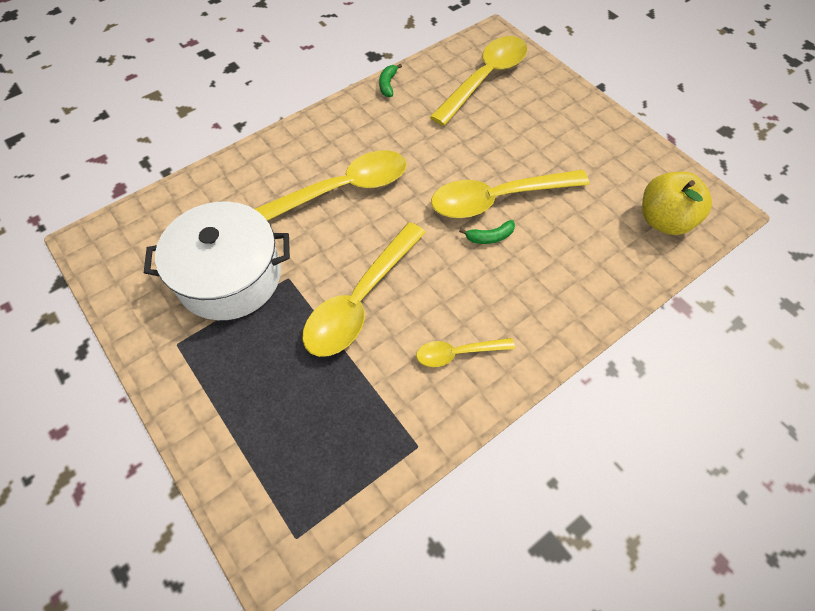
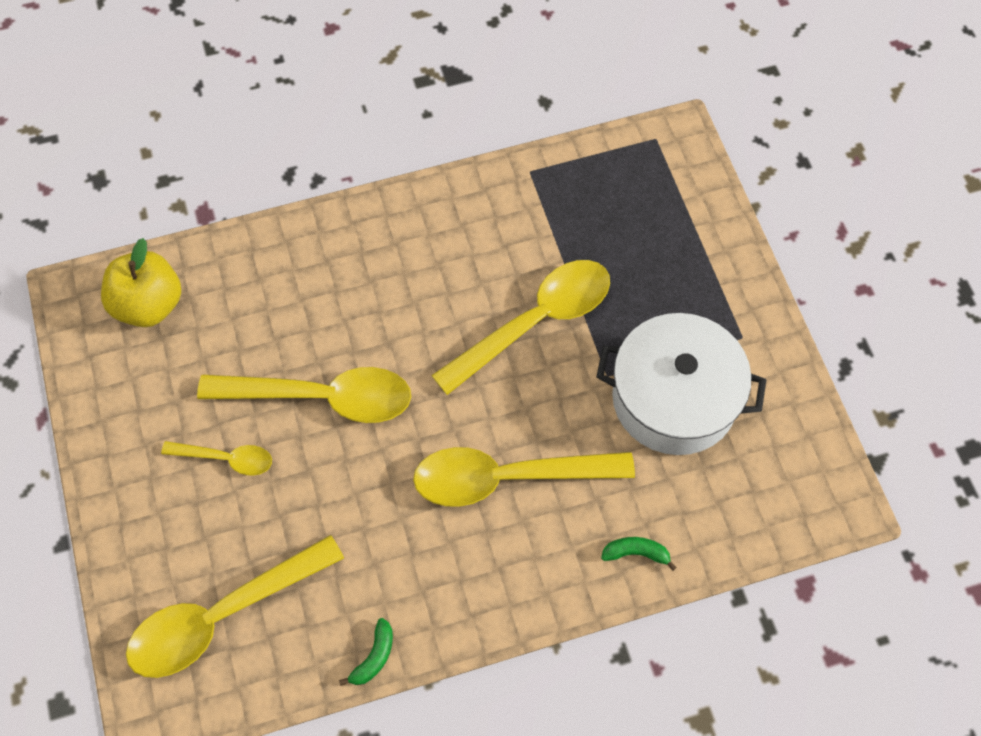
camera: 160 degrees left, 5 degrees up
yellow spoon [416,338,515,367] -> yellow spoon moved to [161,441,272,476]
green banana [459,220,515,244] -> green banana moved to [601,537,677,571]

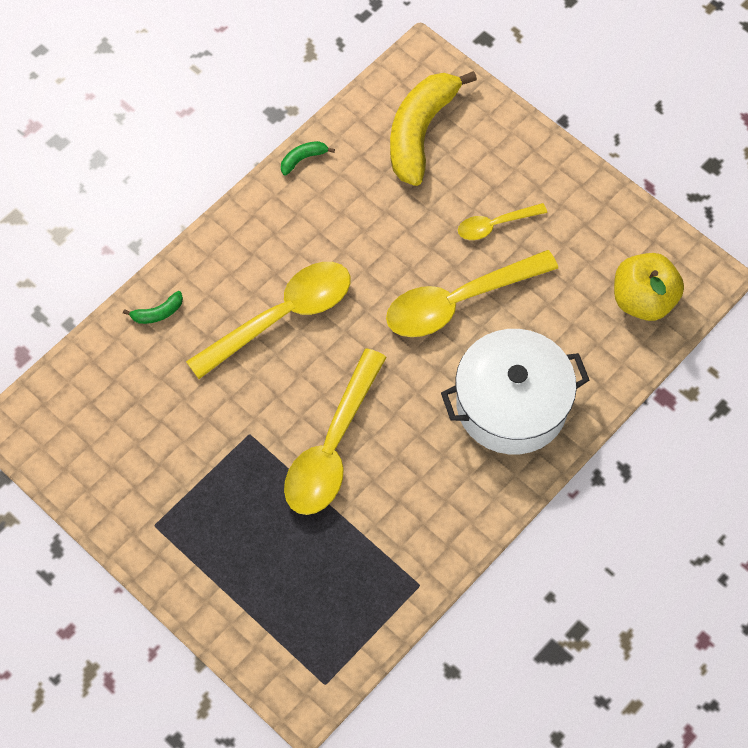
camera: 150 degrees right, 0 degrees up
yellow spoon [126,535,344,678] -> yellow banana [390,71,477,186]
green banana [339,618,393,686] -> green banana turned 60 degrees clockwise [281,141,335,176]
white pot [596,313,766,455] -> white pot moved to [441,329,589,454]

